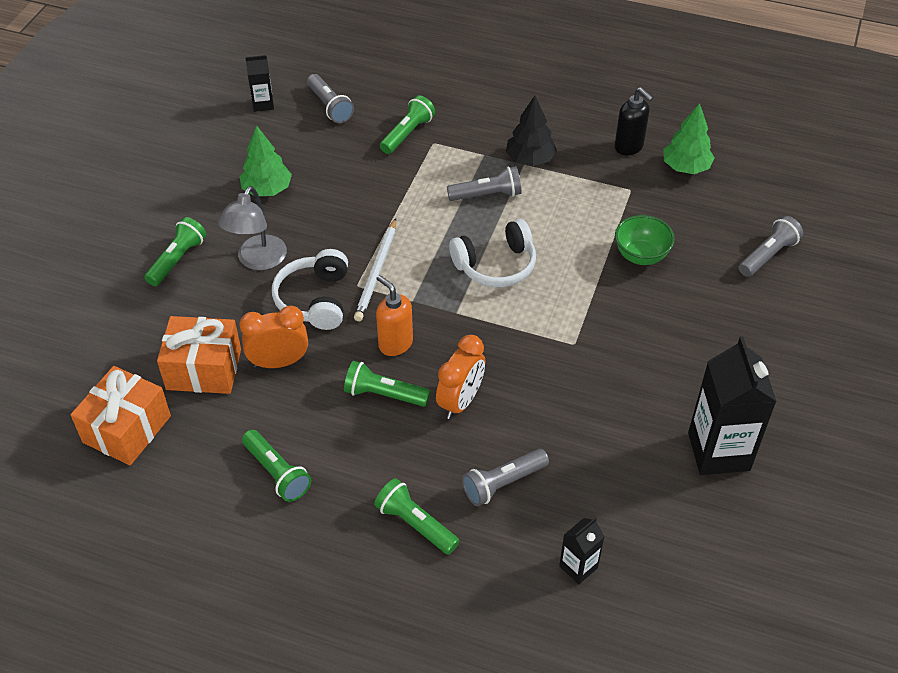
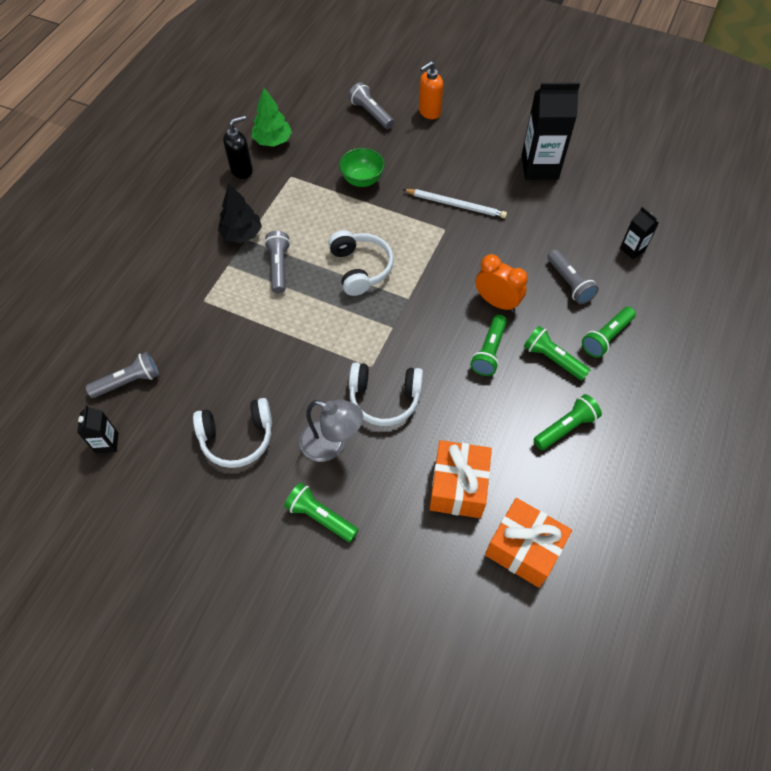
camera: 85 degrees left, 10 degrees up
green tree [239,126,292,196] -> white headphones [193,398,272,468]
orange clock [240,306,308,368] -> none
white pencil [354,218,396,321] -> white pencil moved to [403,189,507,218]
orange soap dispenser [376,275,413,356] -> orange soap dispenser moved to [419,61,443,119]
green flashlight [380,95,435,154] -> green flashlight moved to [524,326,590,381]

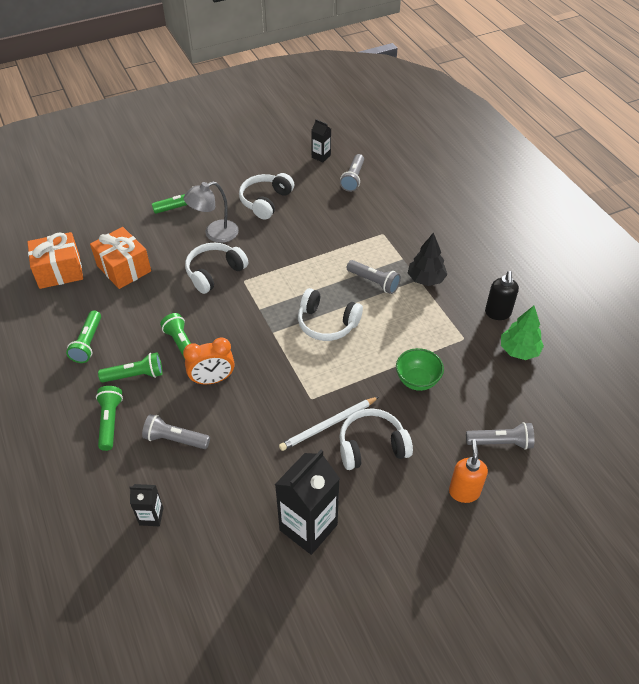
camera: 130 degrees right, 10 degrees down
none -> white headphones [339,408,413,470]

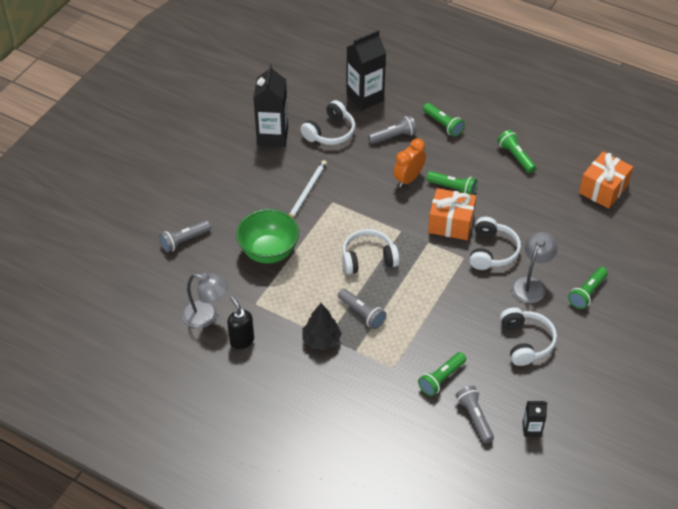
camera: 145 degrees right, 0 degrees up
orange gift [90,227,151,289] -> orange gift moved to [428,188,476,240]
green flashlight [98,353,163,382] -> green flashlight moved to [418,352,466,396]
black carton [129,484,163,526] -> black carton [346,30,386,111], size x2.00
white headphones [339,408,413,470] -> white headphones moved to [300,100,355,145]
grey flashlight [347,260,401,294] -> grey flashlight turned 135 degrees counterclockwise [338,289,386,329]
green bowl [396,348,444,391] -> green bowl [236,209,299,263], size x1.55
orange soap dispenser [449,439,488,503] -> none
green tree [501,306,544,360] -> grey lamp [182,273,229,328]

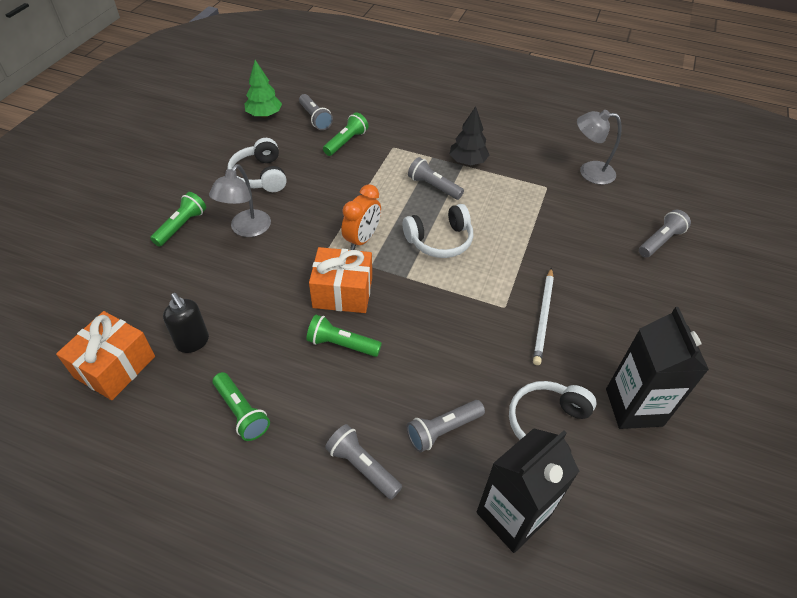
camera: 170 degrees right, 0 degrees up
black soap dispenser [227,296,254,349] -> black soap dispenser moved to [163,293,209,353]
green bowl [236,209,299,263] -> none
orange clock [394,139,426,187] -> orange clock moved to [341,184,381,250]
green flashlight [423,103,465,137] -> grey flashlight [325,424,402,500]
white headphones [469,217,521,270] -> none
black carton [523,401,547,437] -> green tree [245,60,282,118]

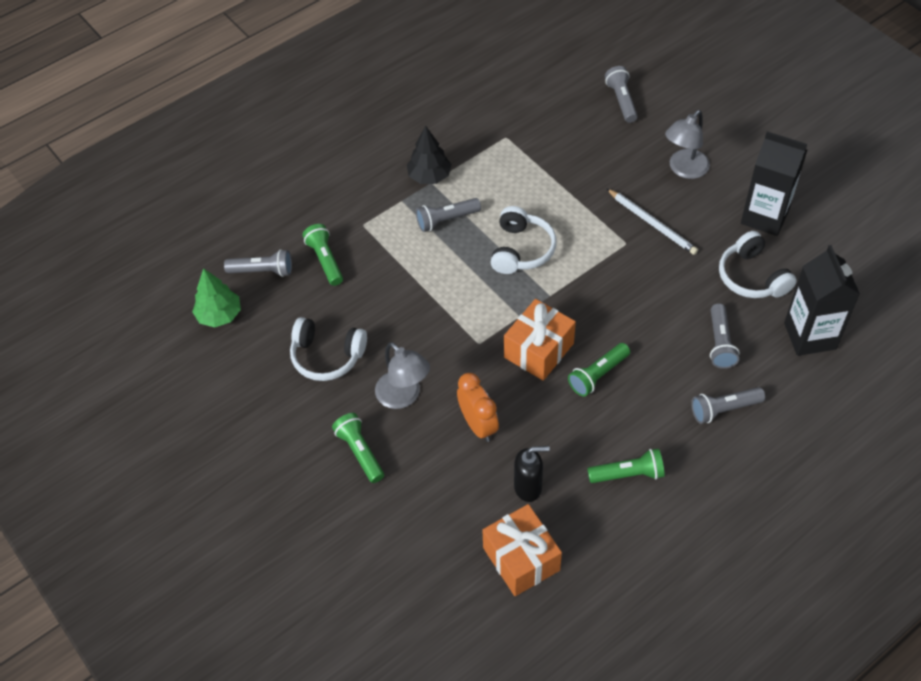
camera: 55 degrees left, 5 degrees up
orange clock [341,184,381,250] -> orange clock moved to [457,373,499,442]
grey lamp [577,110,622,185] -> grey lamp moved to [665,110,710,179]

